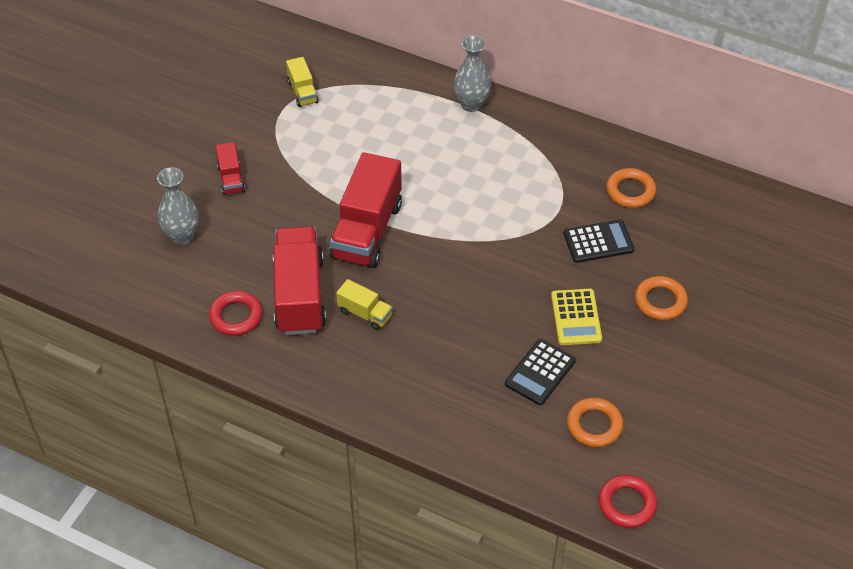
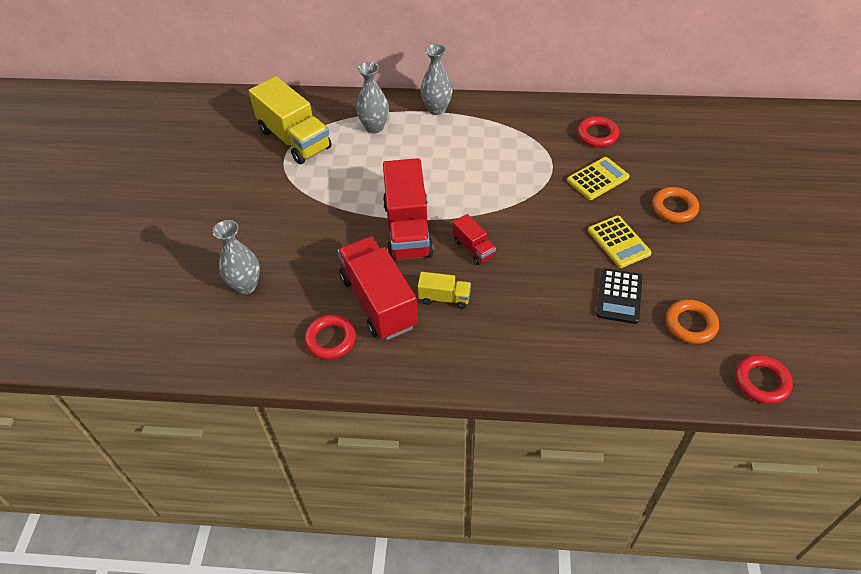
camera: 20 degrees left, 0 degrees up
red truck [216,142,245,196] -> red truck moved to [453,214,496,265]
yellow truck [286,57,319,107] -> yellow truck [249,76,332,164], size x2.06
black calculator [564,219,634,263] -> yellow calculator [567,157,630,200]
orange ring [606,168,656,208] -> red ring [577,116,619,147]
none -> grey vase [356,62,389,134]

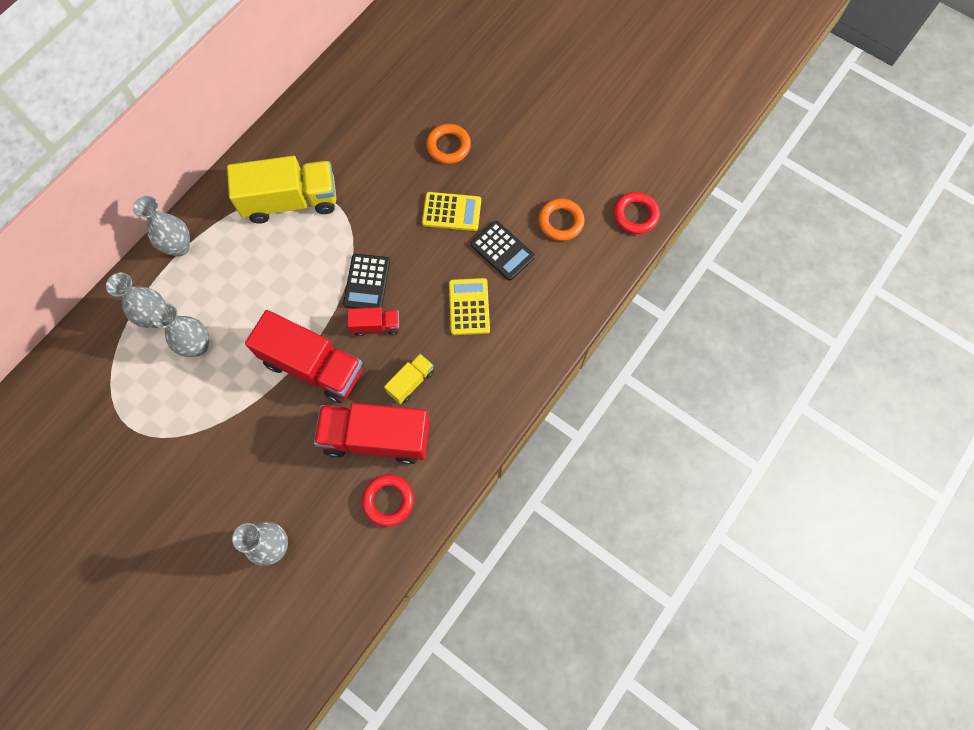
camera: 60 degrees left, 20 degrees up
yellow truck [249,76,332,164] -> yellow truck moved to [227,156,337,224]
yellow calculator [567,157,630,200] -> yellow calculator moved to [449,278,490,335]
red ring [577,116,619,147] -> none
none -> grey vase [151,303,209,357]
none -> black calculator [343,254,390,309]

